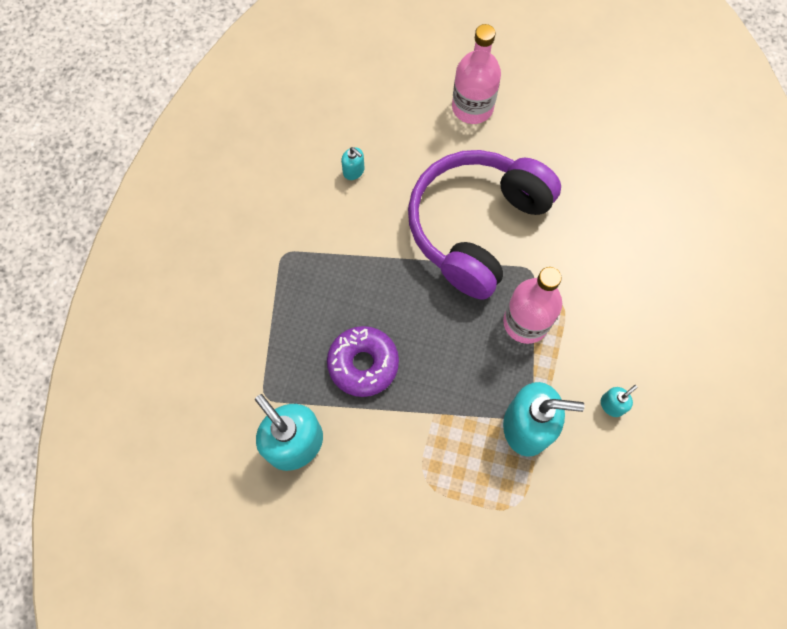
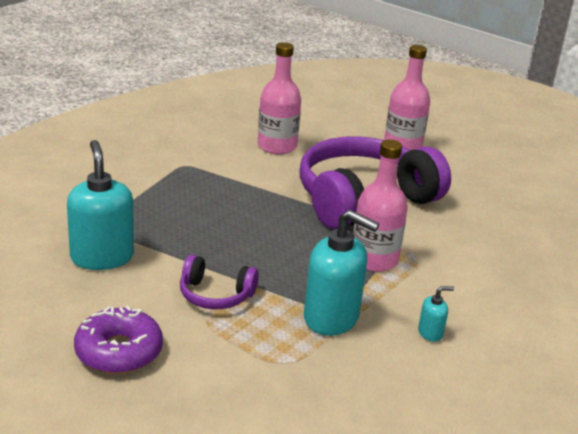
camera: 20 degrees right, 40 degrees down
purple donut [327,326,399,397] -> purple donut moved to [74,305,163,374]
turquoise soap dispenser [341,147,365,180] -> pink bottle [258,42,301,154]
none -> purple headphones [180,255,259,309]

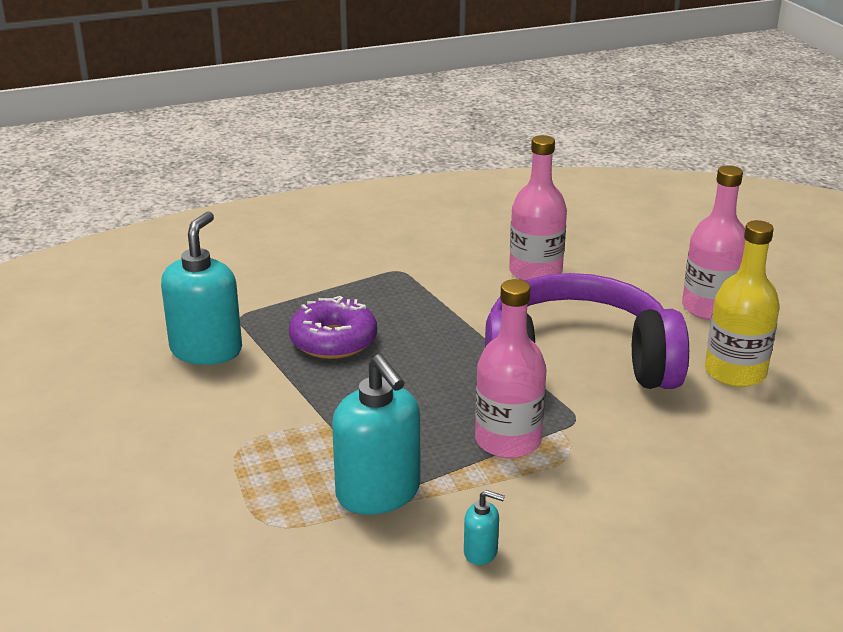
camera: 35 degrees right, 0 degrees up
purple donut [74,305,163,374] -> purple donut moved to [289,296,377,359]
purple headphones [180,255,259,309] -> none
none -> yellow bottle [705,220,780,387]

